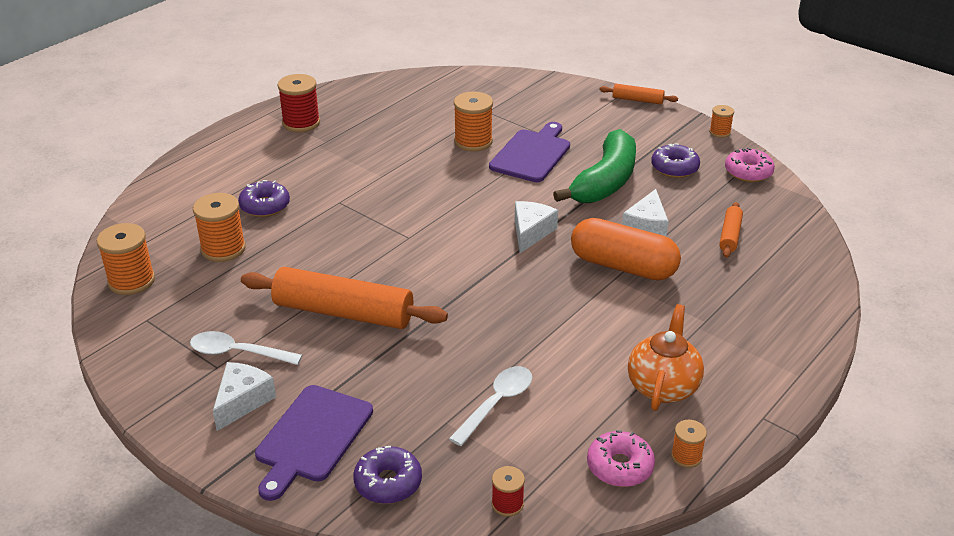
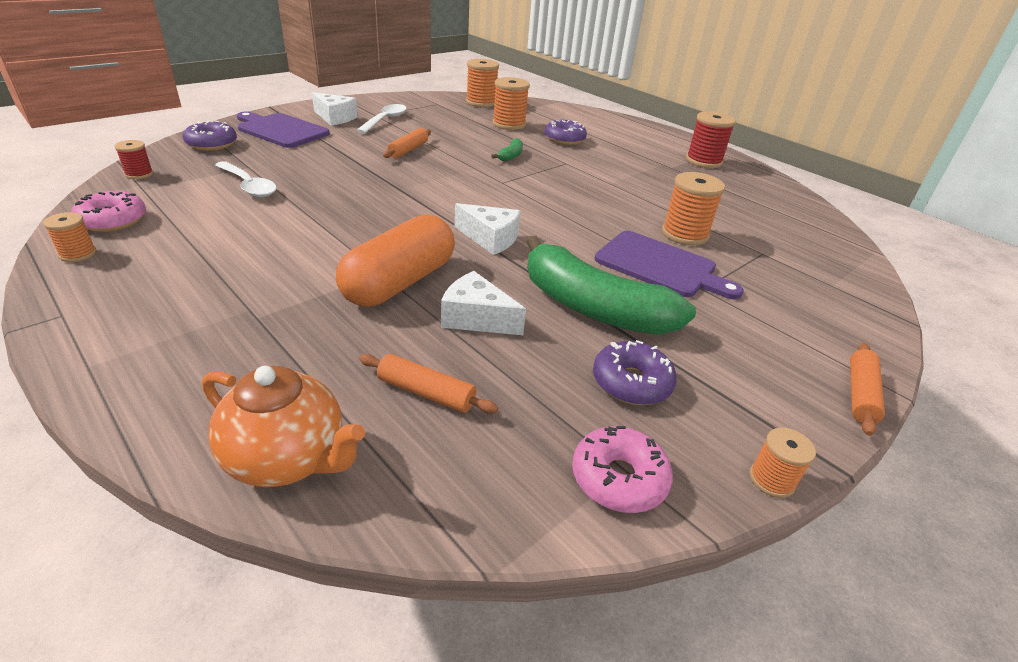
camera: 95 degrees right, 0 degrees up
orange rolling pin [241,267,448,329] -> orange rolling pin [383,128,431,158], size x0.48
orange teapot [628,304,704,411] -> orange teapot moved to [202,366,365,487]
none -> green banana [491,138,523,161]

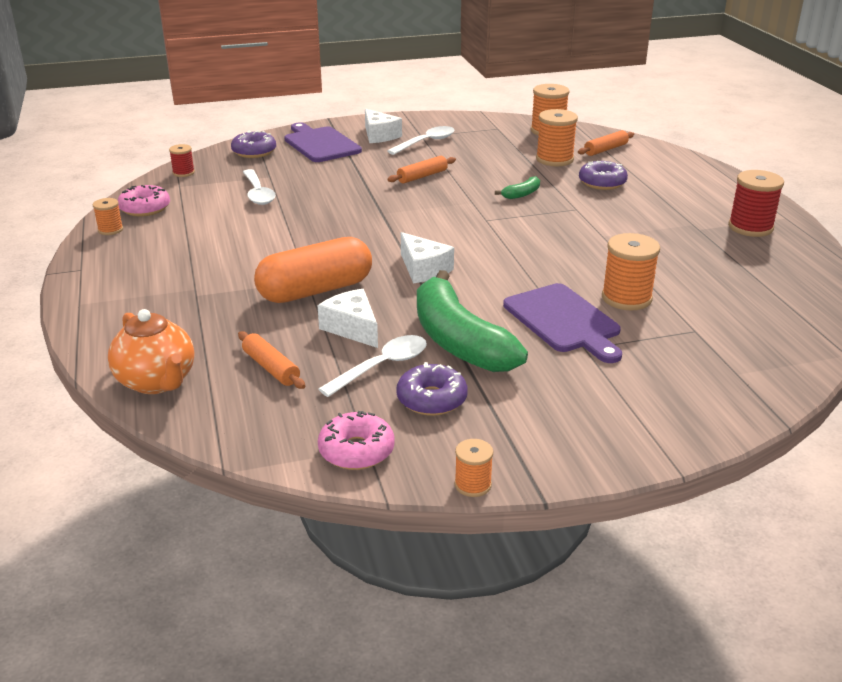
camera: 30 degrees right, 5 degrees down
orange rolling pin [850,343,885,436] -> orange rolling pin moved to [578,130,634,156]
none -> white spoon [319,335,427,397]

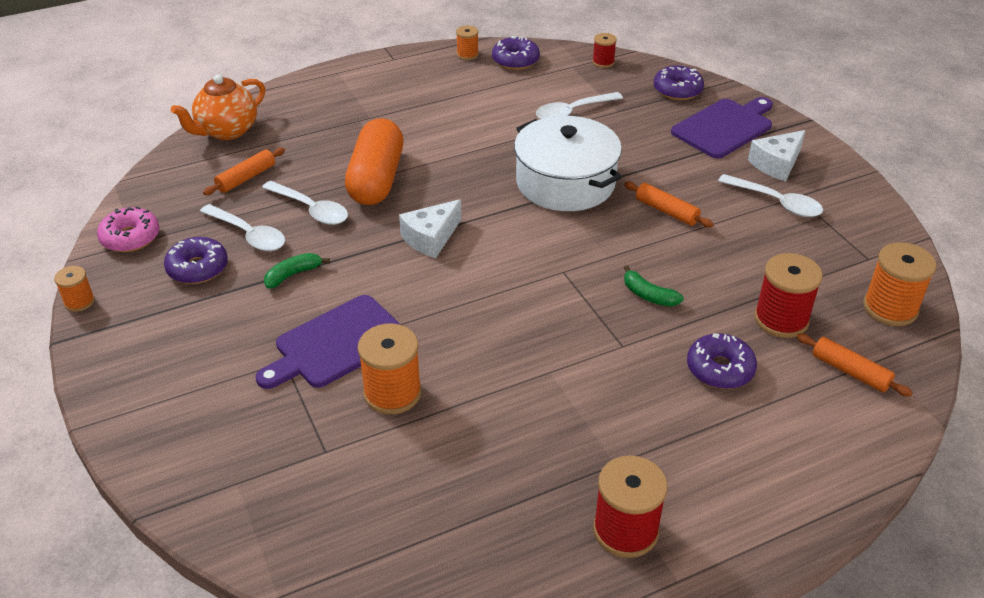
camera: 80 degrees right, 10 degrees up
pink donut [118,185,170,216] -> purple donut [492,36,540,70]
orange capsule [254,237,372,303] -> orange capsule turned 45 degrees clockwise [345,118,403,205]
white cheese [317,289,378,348] -> white spoon [262,181,348,225]
green banana [417,270,528,372] -> green banana [264,253,330,289], size x0.41
orange spool [536,109,578,166] -> red spool [754,253,823,338]
none -> white pot [514,116,622,211]

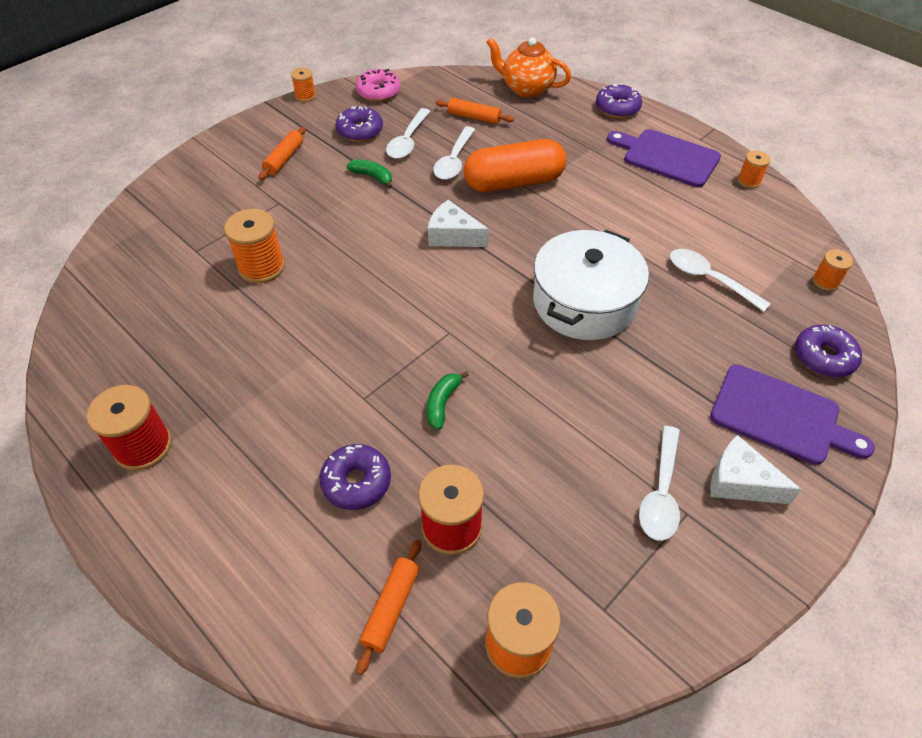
camera: 70 degrees right, 10 degrees up
purple cutting board [256,295,401,389] -> purple cutting board moved to [607,129,721,187]
purple donut [492,36,540,70] -> purple donut moved to [596,83,642,118]
red spool [592,33,617,68] -> orange spool [813,249,853,291]
orange rolling pin [624,181,714,227] -> orange rolling pin moved to [259,127,306,180]

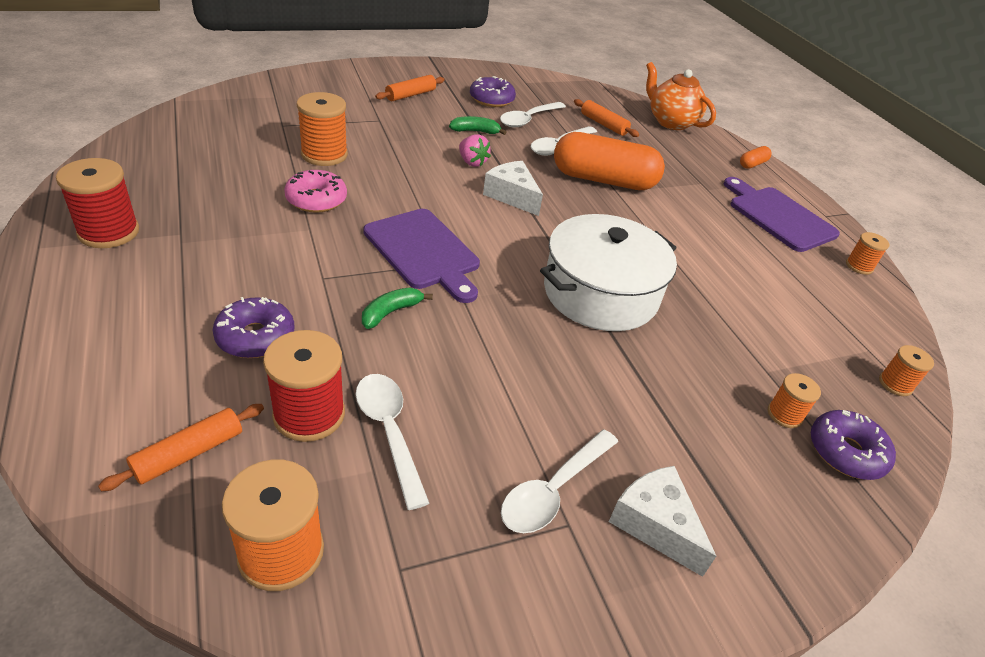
camera: 20 degrees right, 10 degrees down
orange spool [291,68,316,102] -> orange spool moved to [768,373,821,428]
green banana [347,159,392,188] -> green banana turned 60 degrees counterclockwise [449,116,507,135]
pink donut [356,69,400,102] -> pink donut moved to [284,170,347,213]
purple donut [596,83,642,118] -> orange capsule [740,146,772,169]
white spoon [670,249,771,312] -> white spoon moved to [356,374,429,510]
purple cutting board [710,364,875,465] -> purple cutting board moved to [364,209,480,303]
none -> pink strawberry [459,134,491,167]

